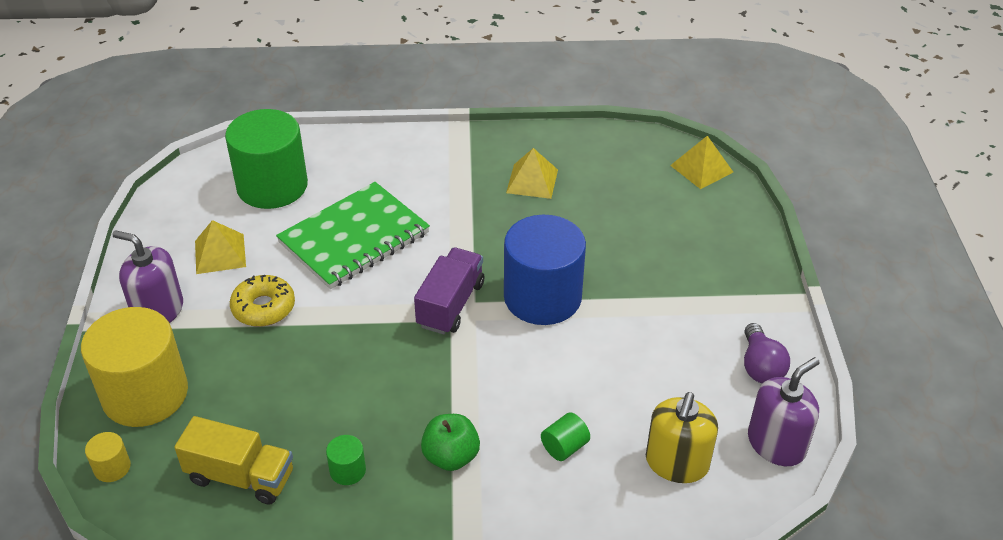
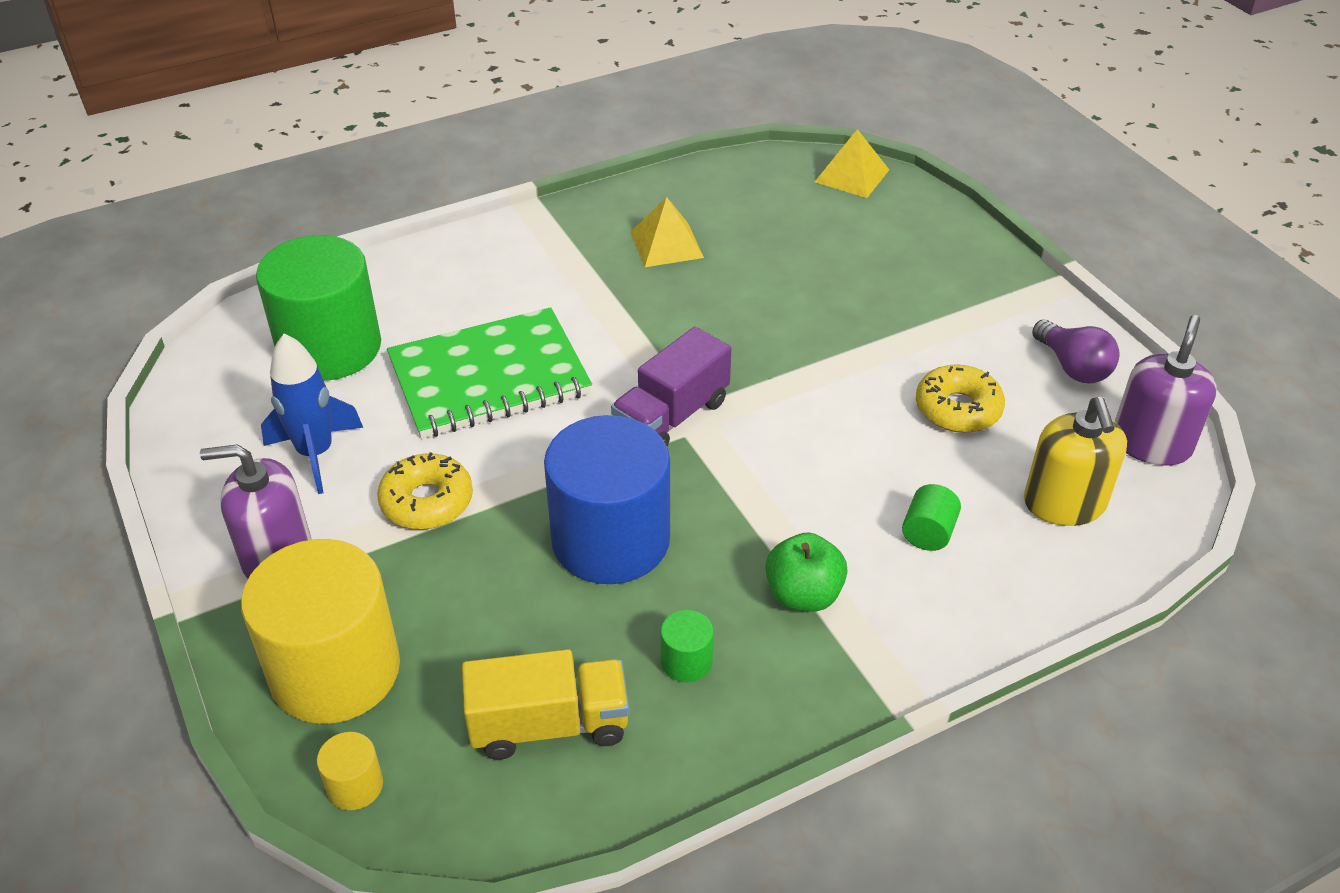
camera: 25 degrees left, 0 degrees up
yellow pyramid [195,220,246,274] -> blue rocket [261,334,363,494]
green notebook [276,182,430,289] -> green notebook turned 45 degrees clockwise [387,307,592,438]
purple truck [414,248,484,335] -> purple truck turned 135 degrees counterclockwise [611,327,731,446]
blue cylinder [504,215,586,325] -> blue cylinder moved to [544,415,670,584]
none -> yellow donut [916,364,1005,433]

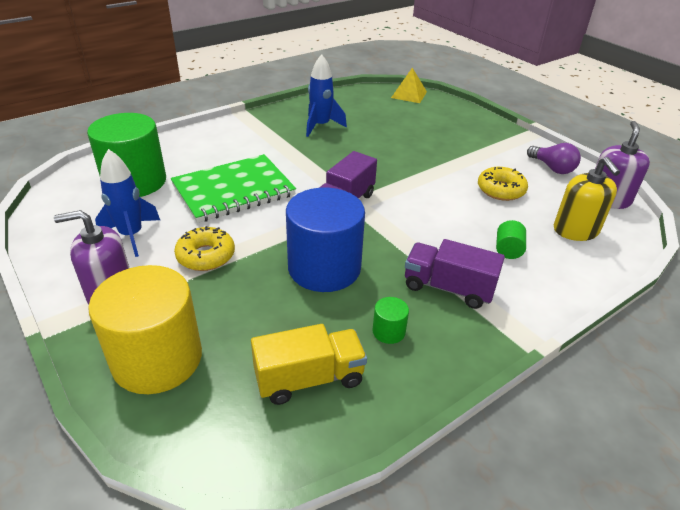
camera: 10 degrees left, 5 degrees down
yellow cylinder [317,732,383,810] -> none
yellow pyramid [630,197,704,267] -> blue rocket [306,54,347,137]
green apple [765,532,848,612] -> purple truck [405,239,505,309]

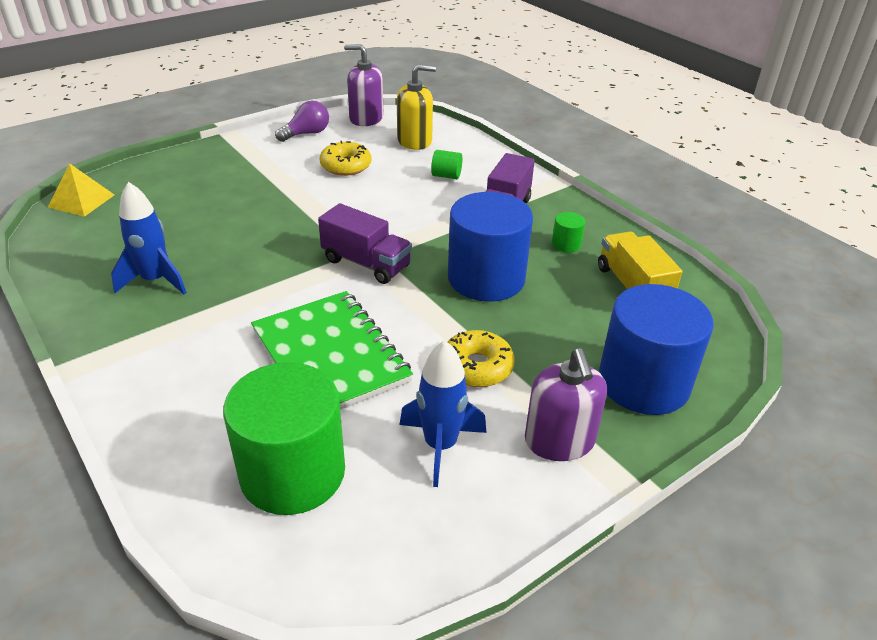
camera: 90 degrees left, 0 degrees up
yellow cylinder [88,265,202,394] -> blue cylinder [599,284,713,415]

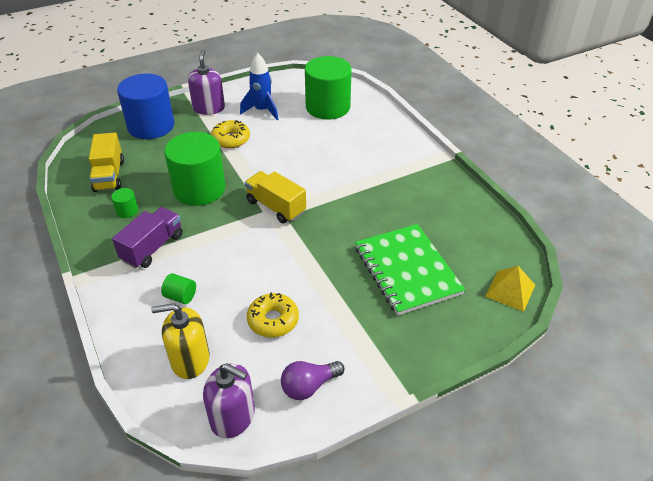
camera: 170 degrees left, 5 degrees up
blue rocket [111,182,187,294] -> none
green notebook [251,291,413,410] -> green notebook moved to [355,224,465,315]
purple truck [318,203,412,284] -> yellow truck [245,171,306,223]
blue cylinder [448,192,533,302] -> green cylinder [164,132,225,206]

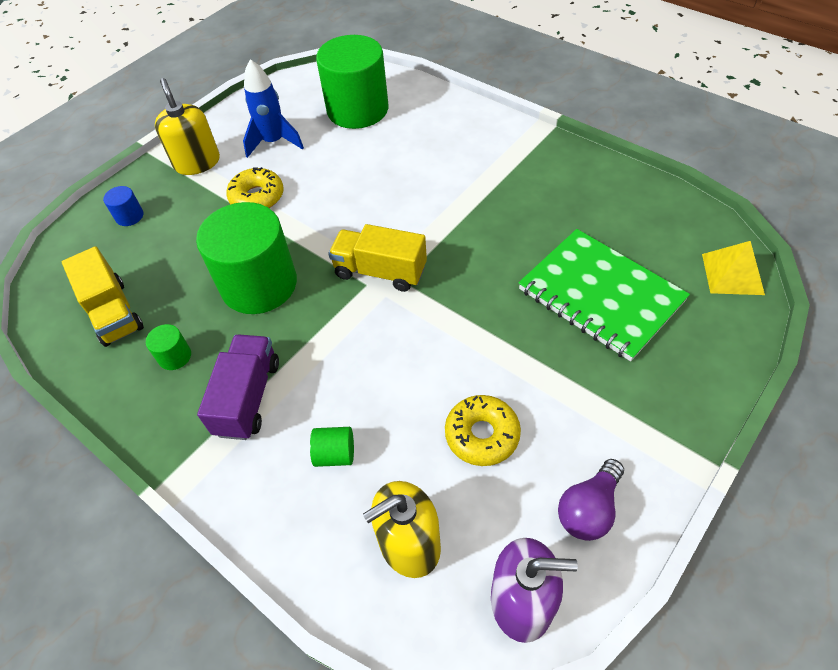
camera: 20 degrees left, 10 degrees up
blue cylinder [117,74,174,139] -> blue cylinder [103,186,143,226], size x0.40
purple soap dispenser [188,49,225,115] -> yellow soap dispenser [155,78,220,175]

